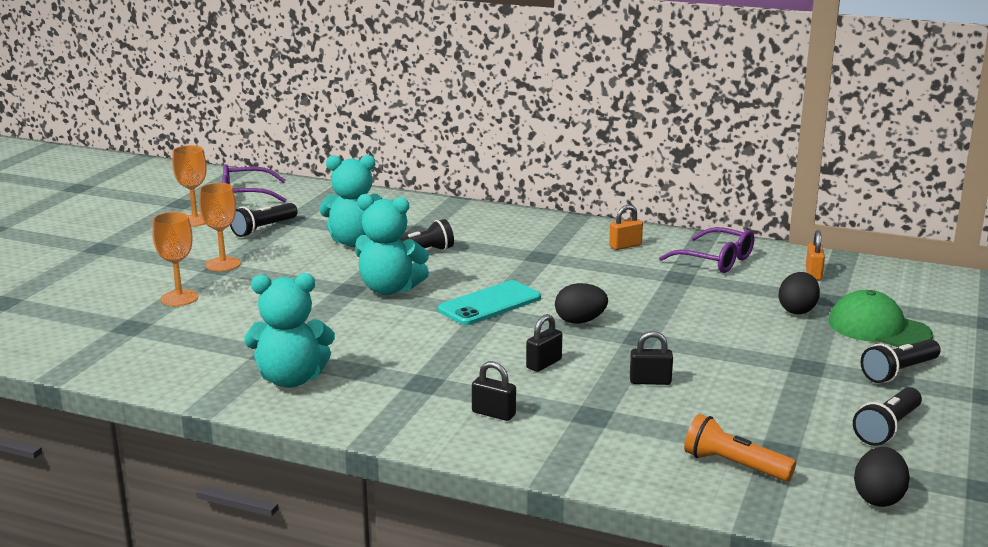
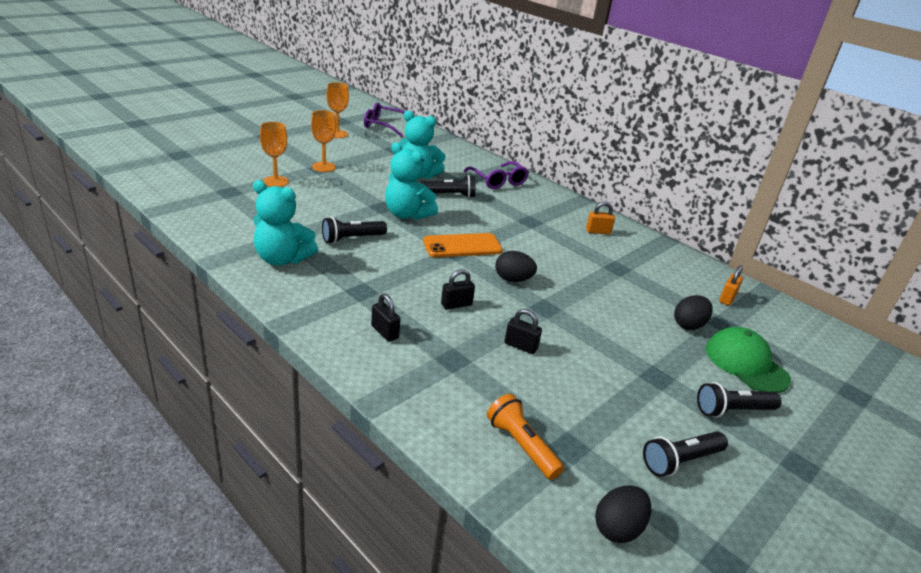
camera: 20 degrees right, 10 degrees up
black flashlight [230,203,298,237] -> black flashlight moved to [322,217,387,244]
turquoise phone [438,280,541,325] -> orange phone [423,233,503,257]
purple glasses [659,227,754,273] -> purple glasses moved to [464,161,529,189]

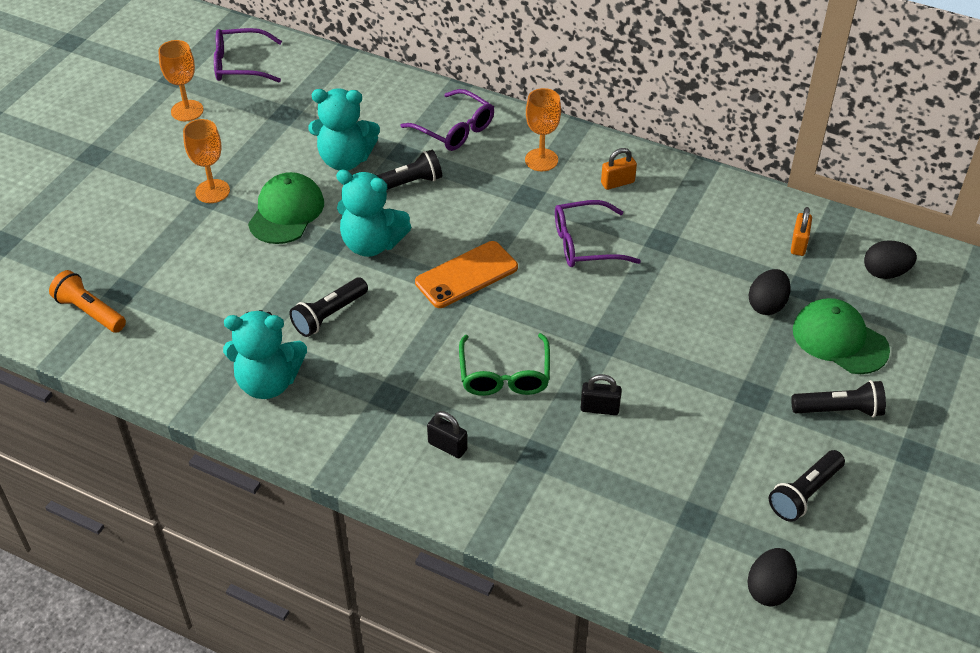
camera: 15 degrees left, 15 degrees up
orange goblet [260,122,289,187] -> orange goblet moved to [525,88,561,171]
black padlock [441,269,475,310] -> green glasses [459,333,550,396]
orange flashlight [487,394,564,480] -> orange flashlight moved to [49,270,126,333]
black egg [495,251,537,282] -> black egg moved to [864,240,917,279]
black flashlight [697,382,782,418] -> black flashlight turned 150 degrees counterclockwise [791,380,886,418]
none -> green cap [248,172,324,244]
none -> purple glasses [555,200,641,267]

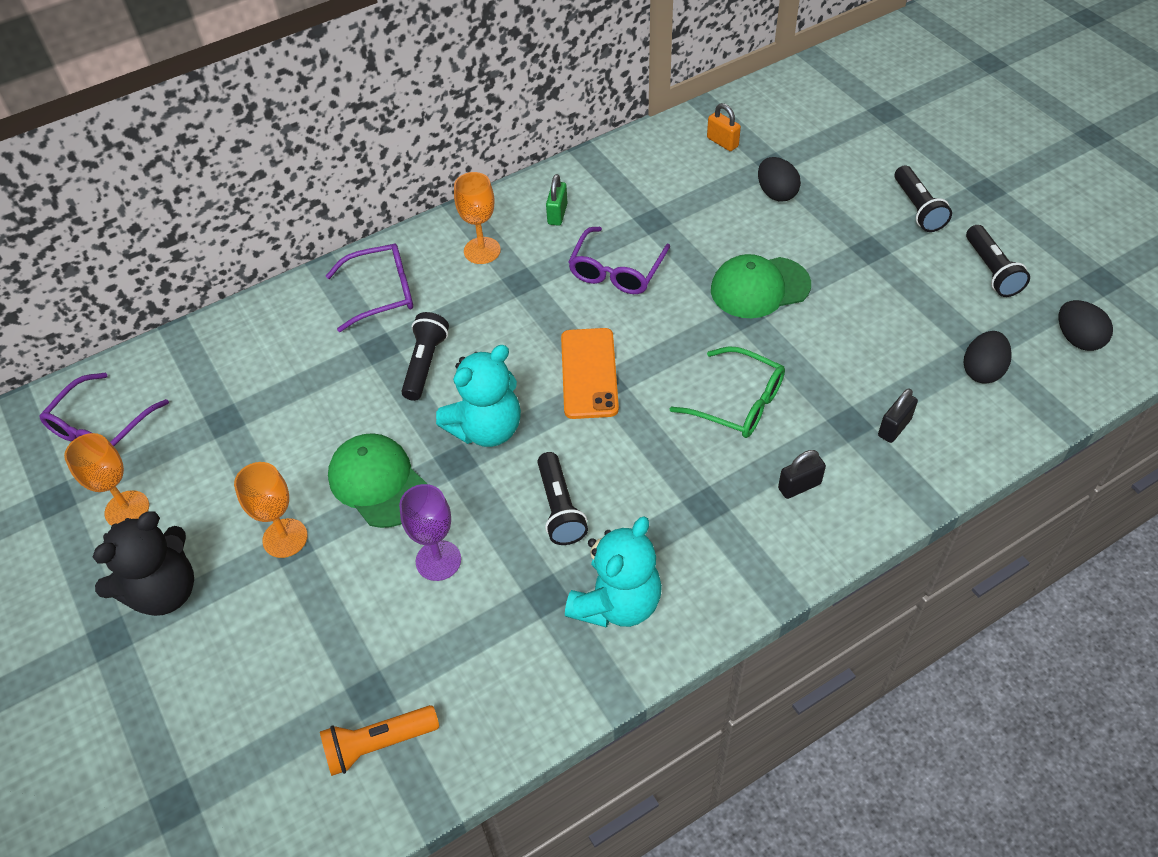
camera: 55 degrees left, 5 degrees up
turquoise teddy bear [308,88,380,171] -> none
black padlock [581,374,622,415] -> black padlock moved to [878,388,918,443]
orange padlock [601,148,637,190] -> green padlock [546,174,568,226]
black flashlight [791,380,886,418] -> black flashlight turned 135 degrees clockwise [894,165,952,232]
green cap [793,298,890,374] -> green cap moved to [711,254,811,318]
black egg [864,240,917,279] -> black egg moved to [964,331,1012,384]
none -> black teddy bear [93,511,194,616]
none -> purple goblet [399,484,461,581]

